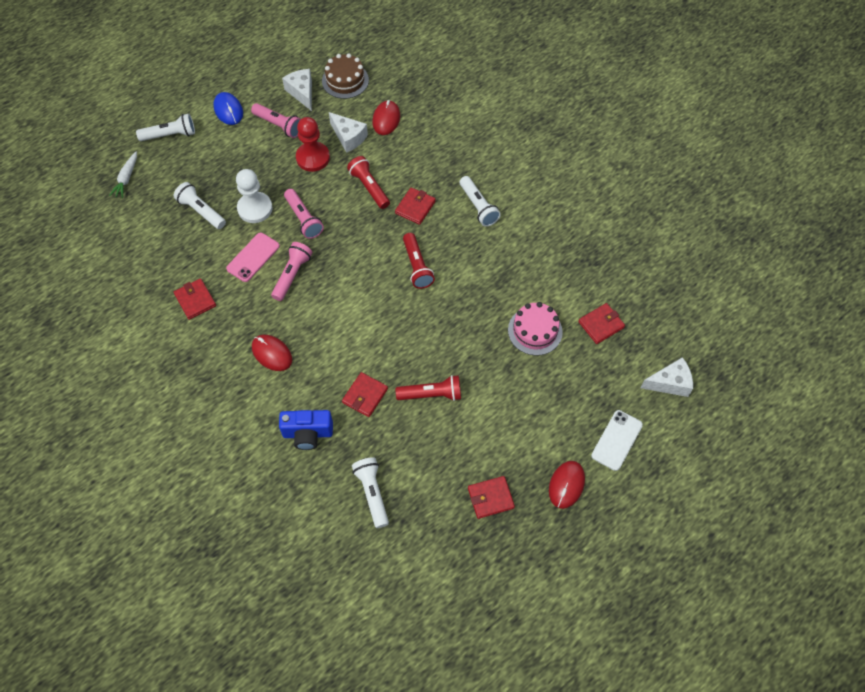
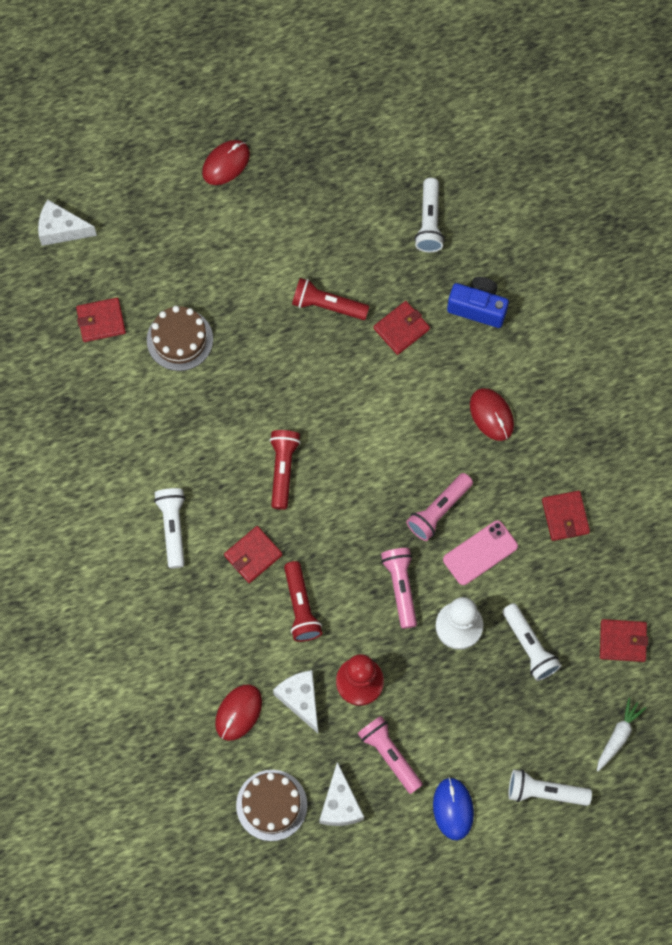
camera: 160 degrees left, 10 degrees up
red wallet [468,476,515,519] -> red wallet moved to [600,619,648,662]
pink cake [508,302,563,356] -> brown cake [147,306,213,371]
white phone [591,410,643,471] -> none

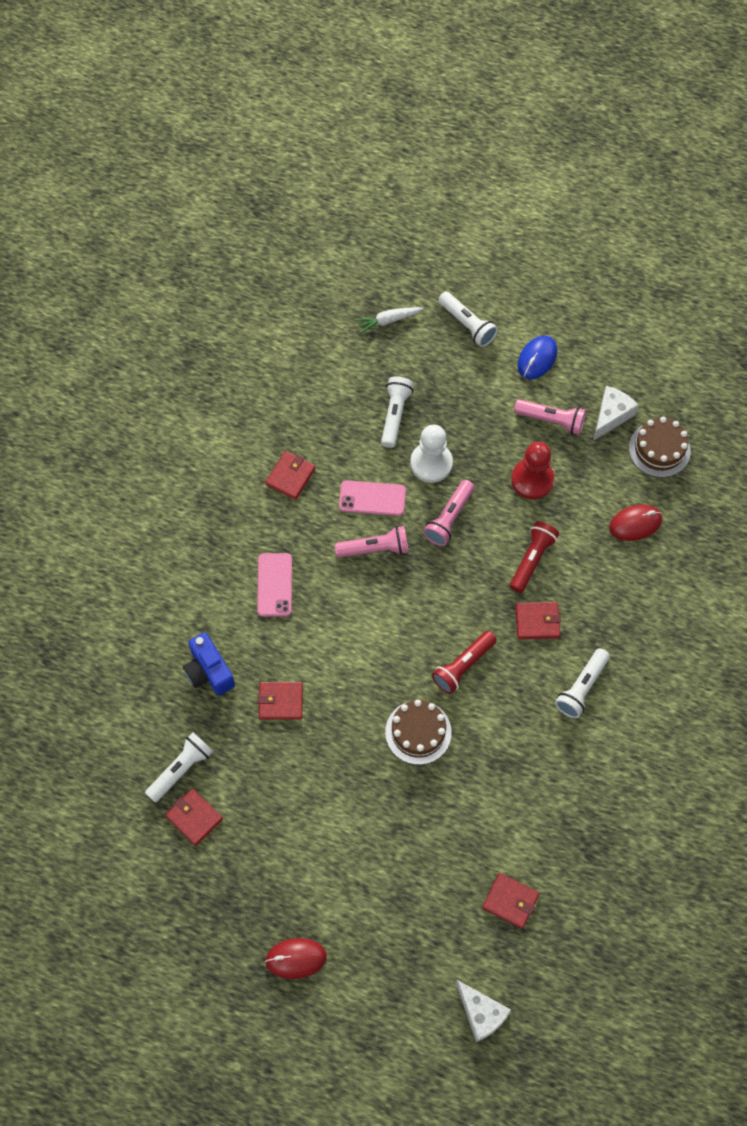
camera: 140 degrees left, 5 degrees down
brown cake [147,306,213,371] -> brown cake moved to [385,700,452,765]
white cheese [273,670,318,733] -> none
red flashlight [292,278,370,320] -> none
pink flashlight [357,716,423,794] -> pink flashlight turned 75 degrees counterclockwise [514,399,586,435]
red mouse [470,388,514,441] -> pink phone [257,553,292,617]
red wallet [600,619,648,662] -> red wallet moved to [165,788,223,846]

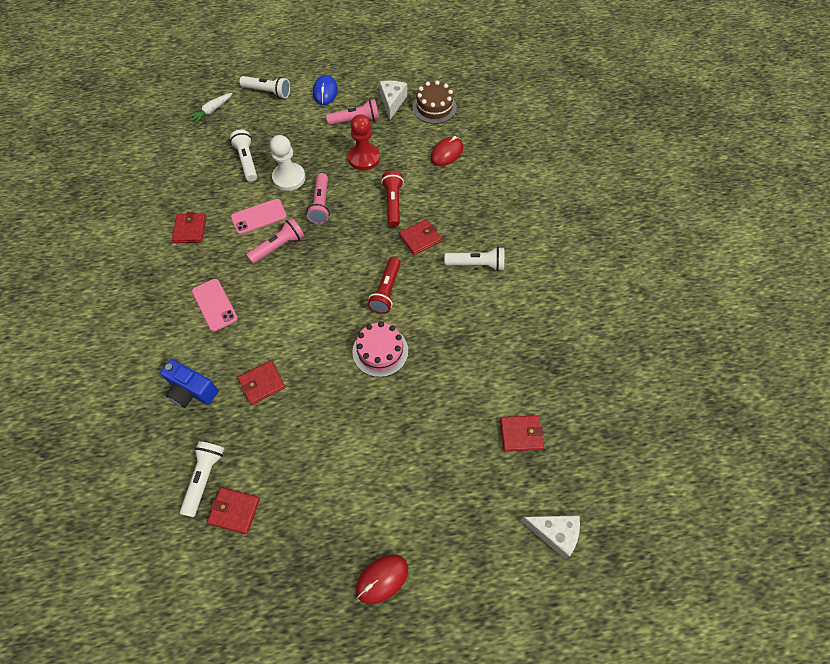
camera: 30 degrees left, 5 degrees down
brown cake [385,700,452,765] -> pink cake [352,322,408,377]
white flashlight [555,648,610,718] -> white flashlight turned 90 degrees counterclockwise [445,247,504,271]

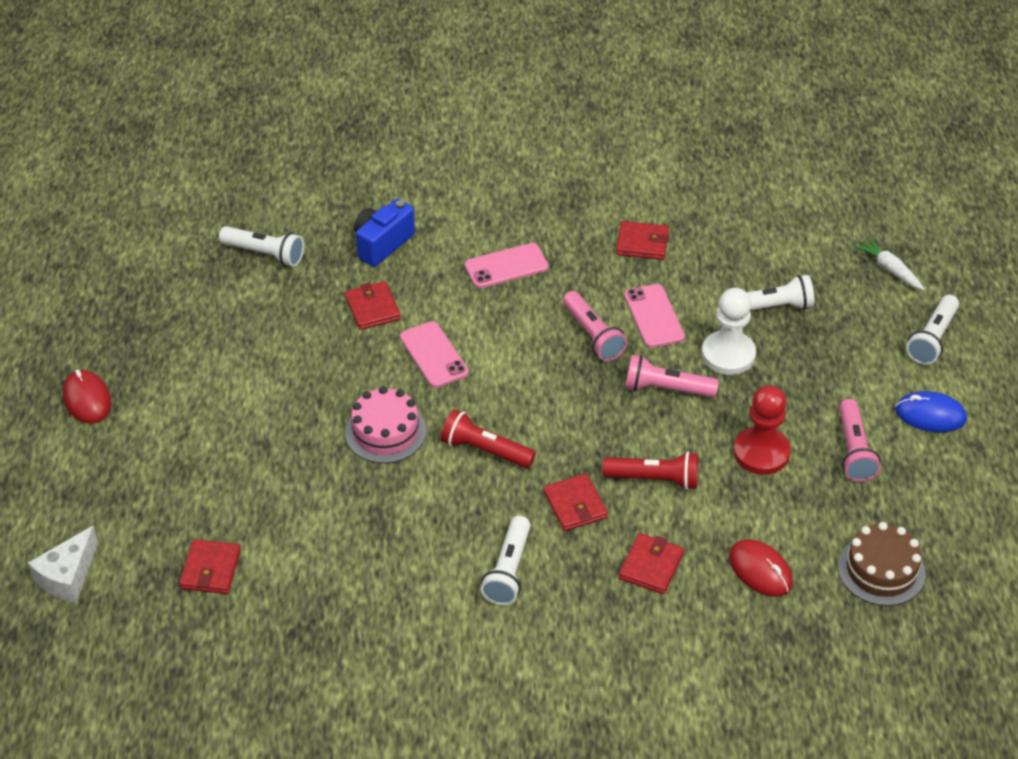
camera: 100 degrees right, 15 degrees down
red wallet [207,487,260,534] -> red wallet moved to [619,533,684,594]
white cheese [379,81,407,119] -> none
none -> pink phone [400,321,469,388]

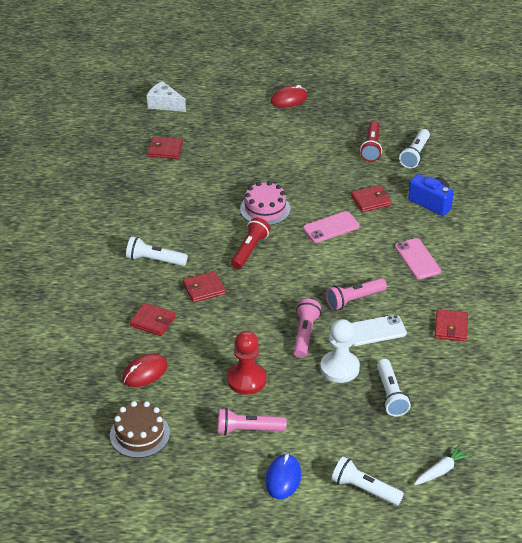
camera: 90 degrees right, 5 degrees down
red flashlight [603,452,698,490] -> red flashlight moved to [360,121,382,162]
pink phone [624,284,685,348] -> white phone [351,315,407,346]

